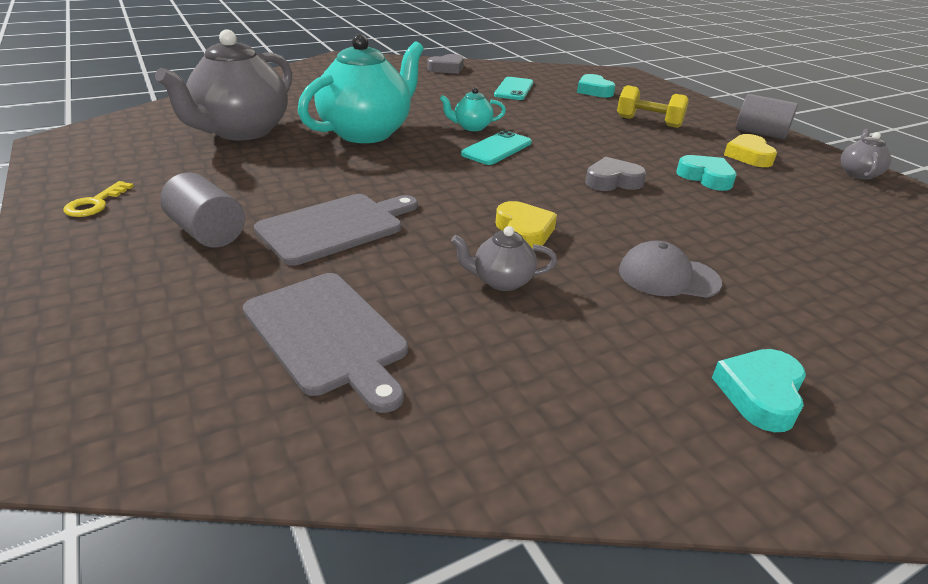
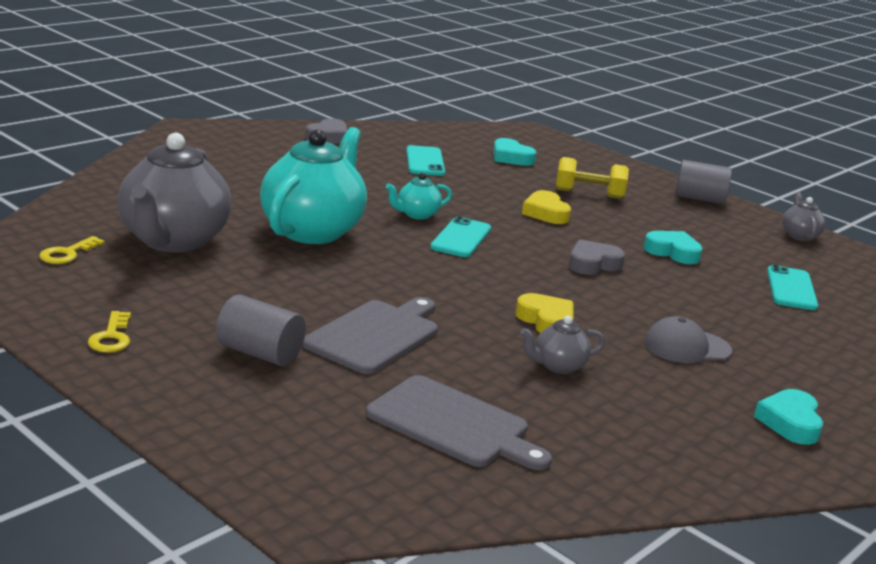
camera: 20 degrees left, 10 degrees down
yellow heart [724,134,777,167] -> yellow heart moved to [522,190,571,224]
none -> yellow key [39,236,105,264]
none -> turquoise phone [767,265,818,310]

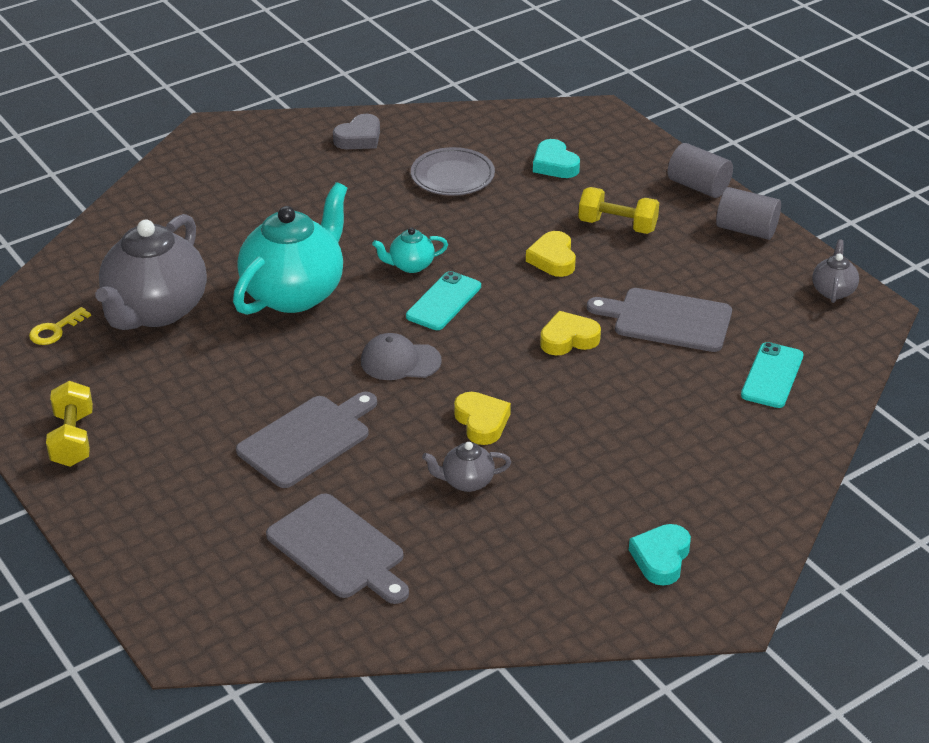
camera: 15 degrees right, 15 degrees up
yellow key [88,311,131,353] -> yellow dumbbell [46,381,93,467]
grey cylinder [216,295,306,366] -> grey cylinder moved to [667,143,733,198]
turquoise phone [406,145,445,176] -> grey plate [411,147,495,196]
grey heart [569,240,625,275] -> yellow heart [540,311,601,355]
turquoise heart [643,231,703,264] -> grey cutting board [587,288,732,352]
grey cap [644,316,732,363] -> grey cap moved to [361,333,442,380]

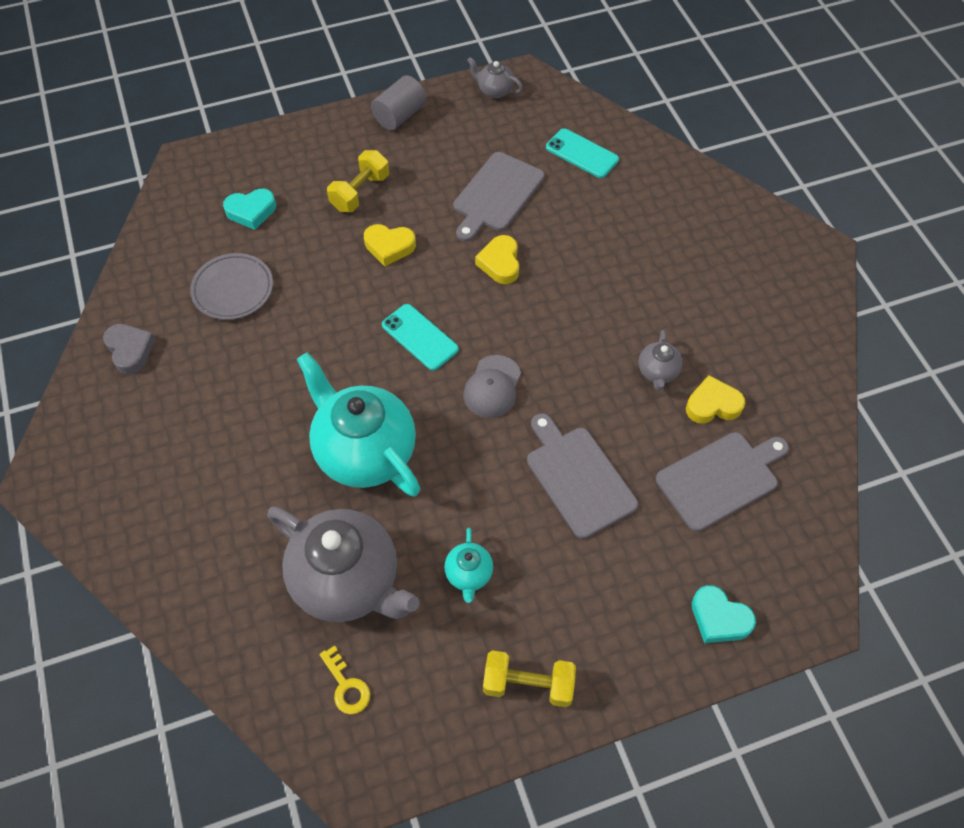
camera: 75 degrees left, 20 degrees up
turquoise teapot [372,227,448,273] -> turquoise teapot moved to [444,528,493,603]
yellow heart [454,392,511,445] -> yellow heart moved to [686,375,745,424]
turquoise heart [629,524,691,586] -> turquoise heart moved to [692,585,756,643]
grey cylinder [667,143,733,198] -> none

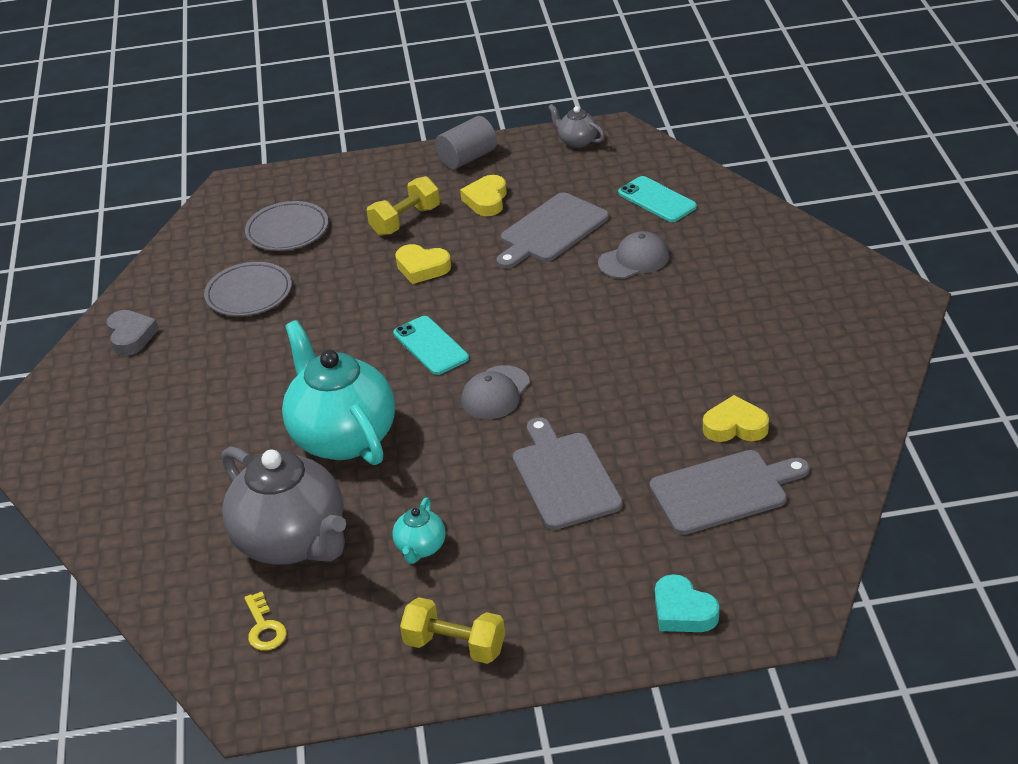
camera: 15 degrees right, 20 degrees down
turquoise heart [223,189,276,230] -> grey plate [245,201,328,251]
yellow heart [475,235,519,284] -> yellow heart moved to [460,175,507,216]
grey teapot [638,330,683,391] -> none
none -> grey cap [598,231,669,279]

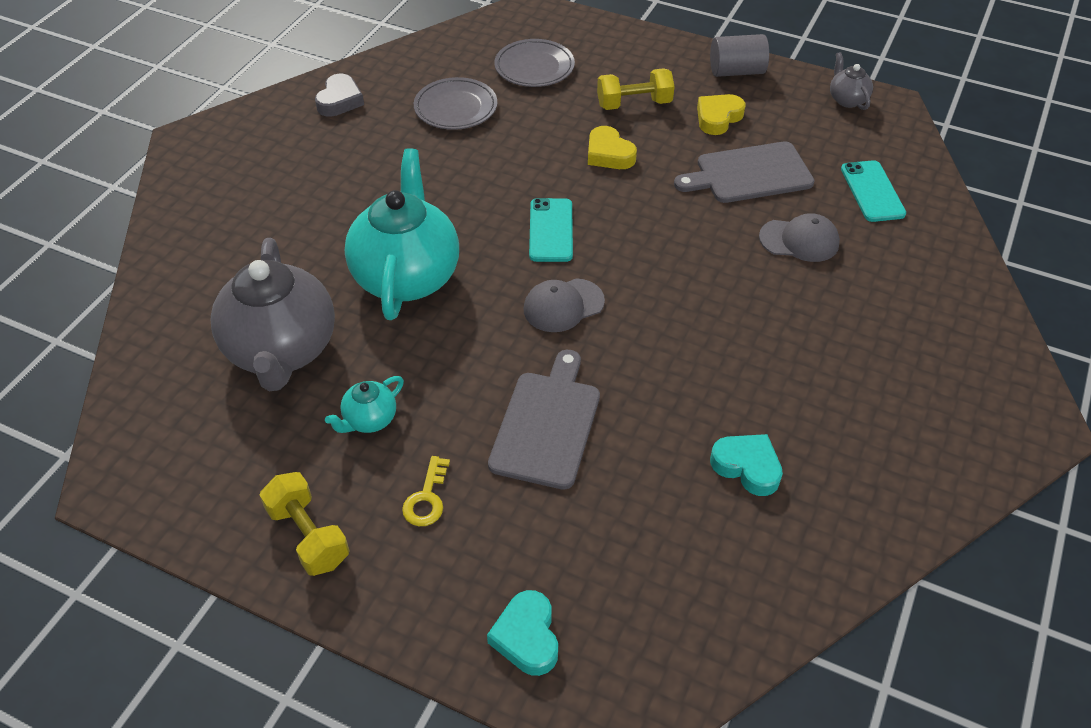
camera: 30 degrees right, 10 degrees up
yellow key [244,592,287,651] -> yellow key moved to [402,456,450,526]
grey cutting board [649,450,810,535] -> none
yellow heart [703,395,769,442] -> turquoise heart [710,434,783,496]

